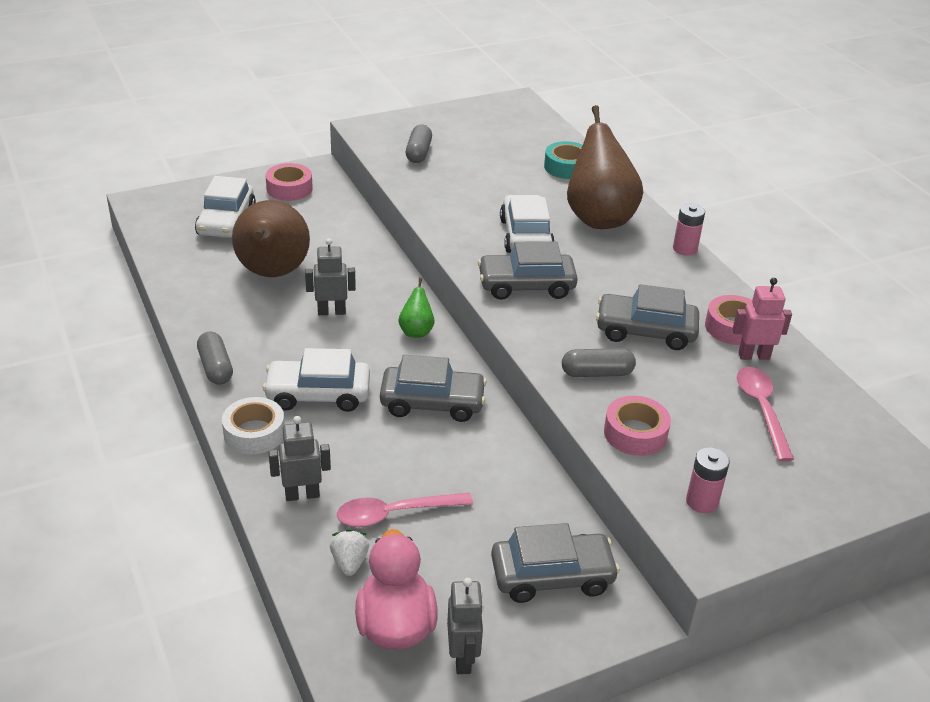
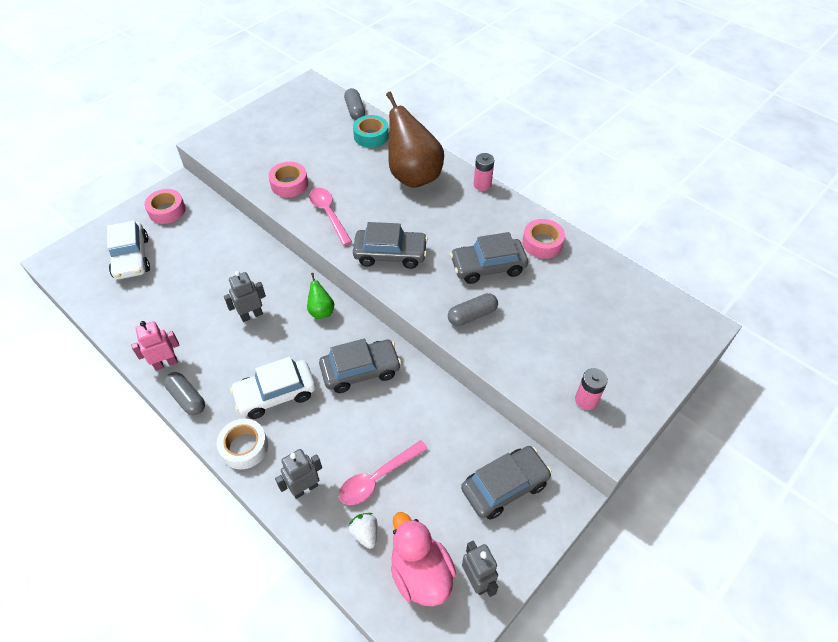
camera: 20 degrees left, 15 degrees up
brown pear [232,200,310,277] -> none
grey capsule [406,124,432,163] -> grey capsule moved to [344,88,365,120]
grey car [478,241,578,300] -> grey car turned 150 degrees counterclockwise [353,222,428,269]
white car [500,195,555,253] -> none
pink tape [604,396,671,456] -> pink tape moved to [268,162,308,197]
pink robot [732,278,792,360] -> pink robot moved to [131,321,179,371]
pink spoon [737,367,794,462] -> pink spoon moved to [309,188,352,246]

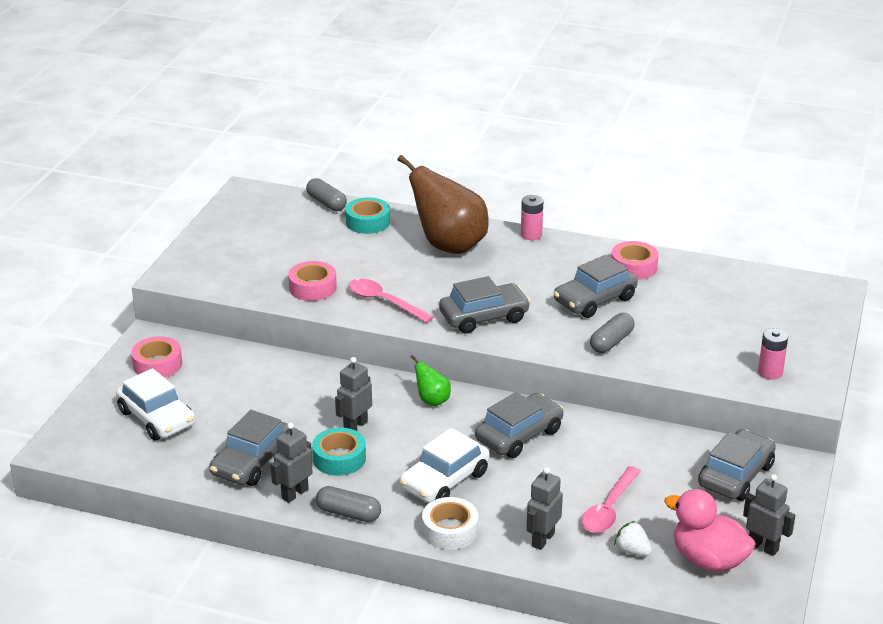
camera: 25 degrees left, 20 degrees down
pink robot [131,321,179,371] -> grey robot [271,423,313,503]
none -> grey car [209,410,289,486]
none -> turquoise tape [312,427,366,476]

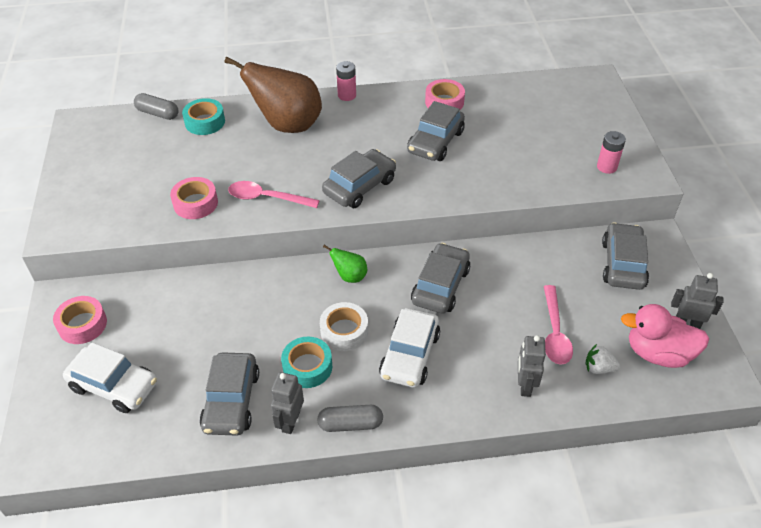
camera: 25 degrees left, 15 degrees up
grey robot [335,357,372,431] -> none
white tape [422,497,478,550] -> white tape moved to [320,302,368,351]
grey capsule [590,313,635,353] -> none

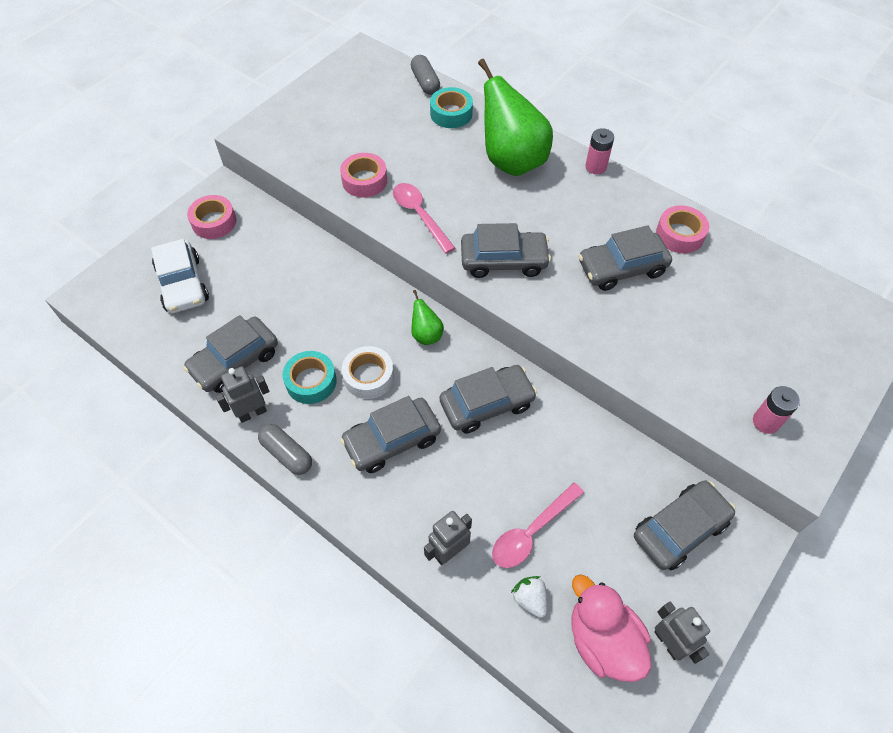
camera: 45 degrees right, 10 degrees up
brown pear [224,56,322,133] -> green pear [478,59,553,176]
white car [379,308,440,388] -> grey car [340,396,441,473]

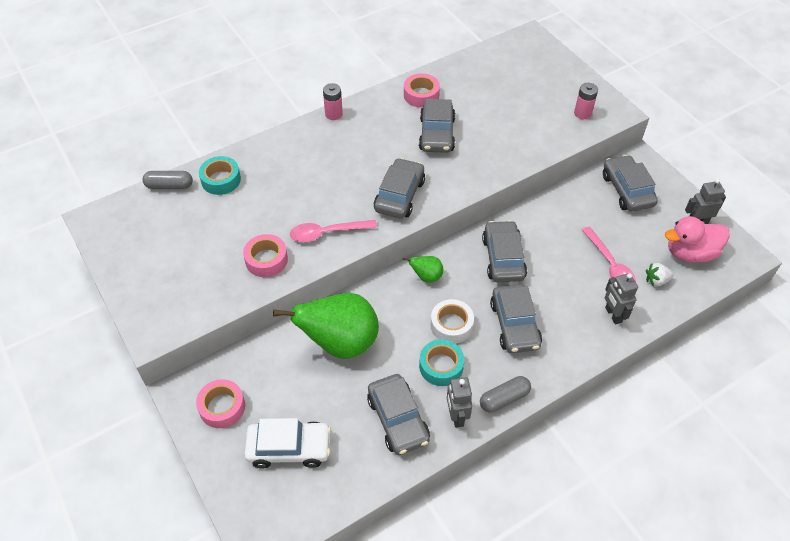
camera: 70 degrees left, 5 degrees down
green pear [478,59,553,176] -> green pear moved to [273,293,379,359]

